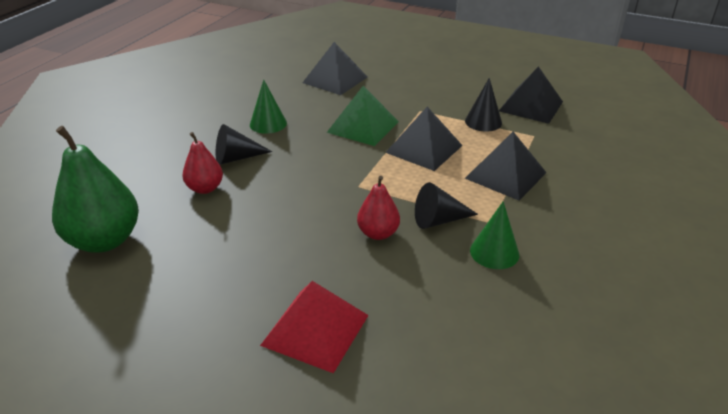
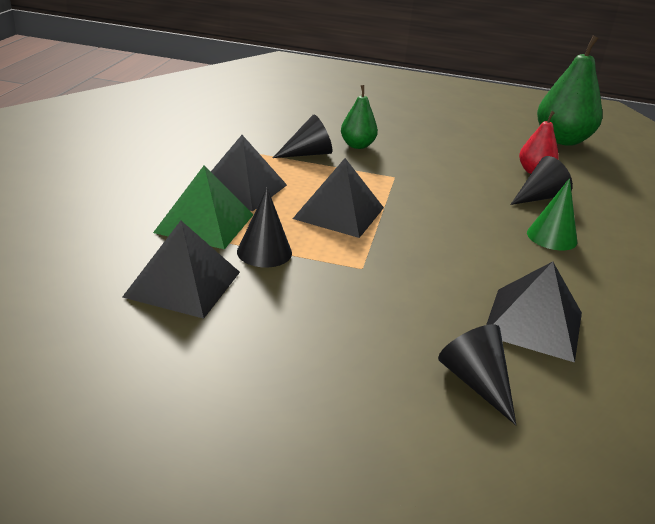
camera: 165 degrees right, 5 degrees down
red pyramid [260,281,369,373] -> none
green pyramid [327,86,399,146] -> green pyramid moved to [153,166,254,249]
red pear [357,176,400,240] -> green pear [341,85,378,149]
green cone [470,201,519,269] -> none
none -> black cone [438,324,516,425]

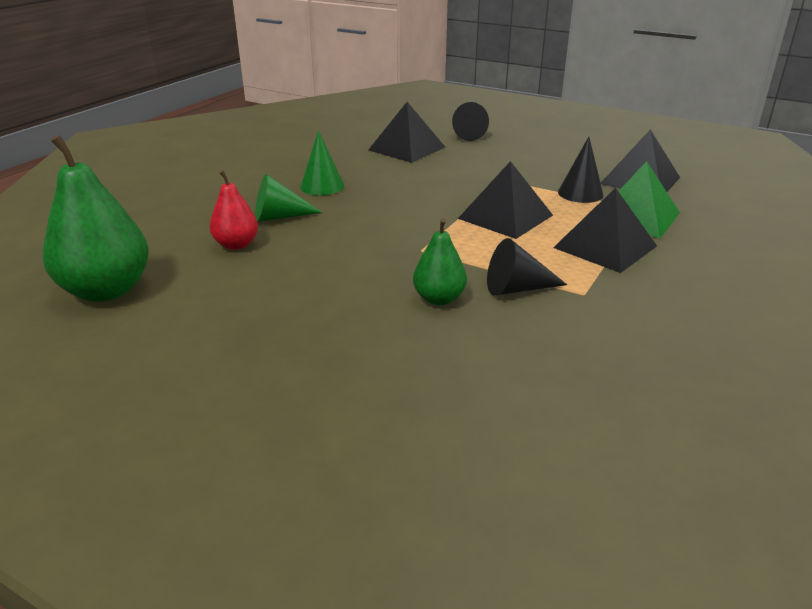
camera: 160 degrees left, 0 degrees up
black cone [510,156,573,205] -> green cone [255,174,322,222]

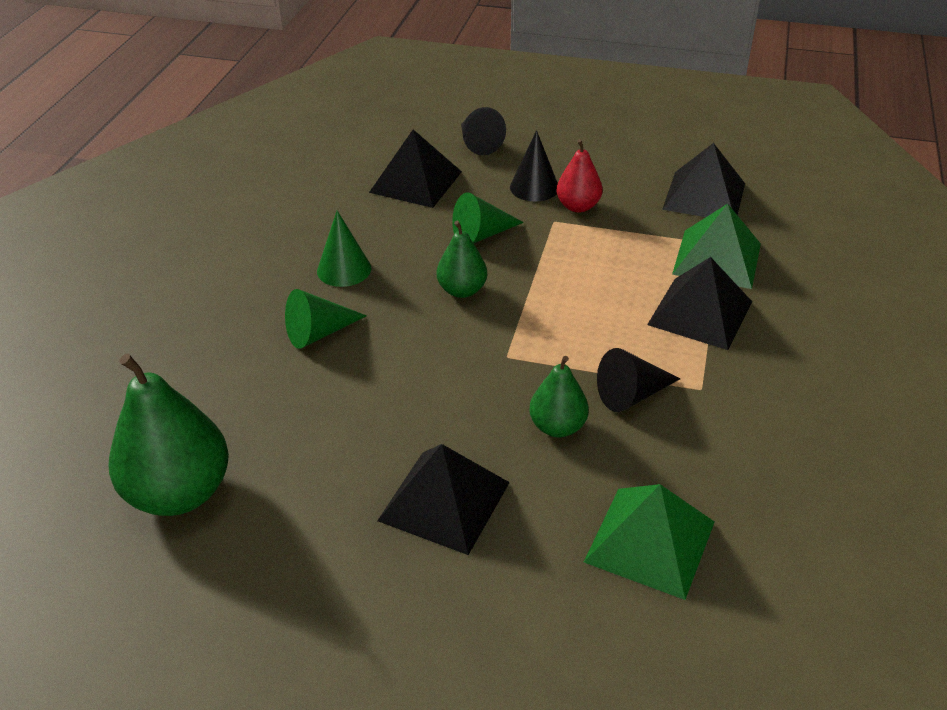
camera: 15 degrees left, 10 degrees up
red pear [210,170,258,250] -> red pear moved to [556,139,603,212]
black pyramid [458,161,553,239] -> black pyramid moved to [377,444,510,555]
black cone [558,137,604,203] -> black cone moved to [510,130,558,202]
none -> green pear [437,220,487,298]
none -> green cone [452,192,524,244]
none -> green pyramid [584,484,715,600]

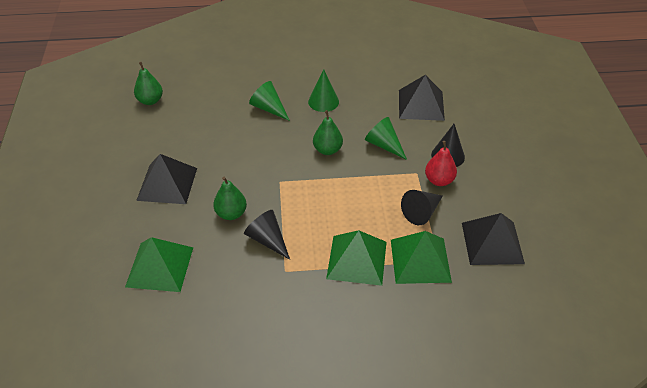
camera: 70 degrees right, 5 degrees up
green pear [108,354,229,516] -> green pear [134,62,163,105], size x0.55
black cone [461,107,506,155] -> black cone moved to [401,190,443,225]
black pyramid [647,257,752,350] -> green pyramid [326,230,387,286]

